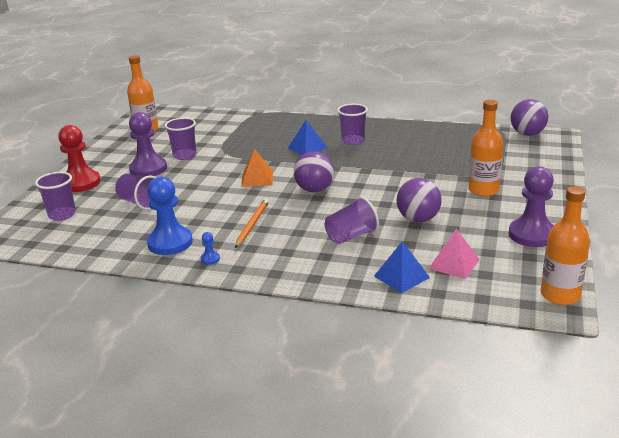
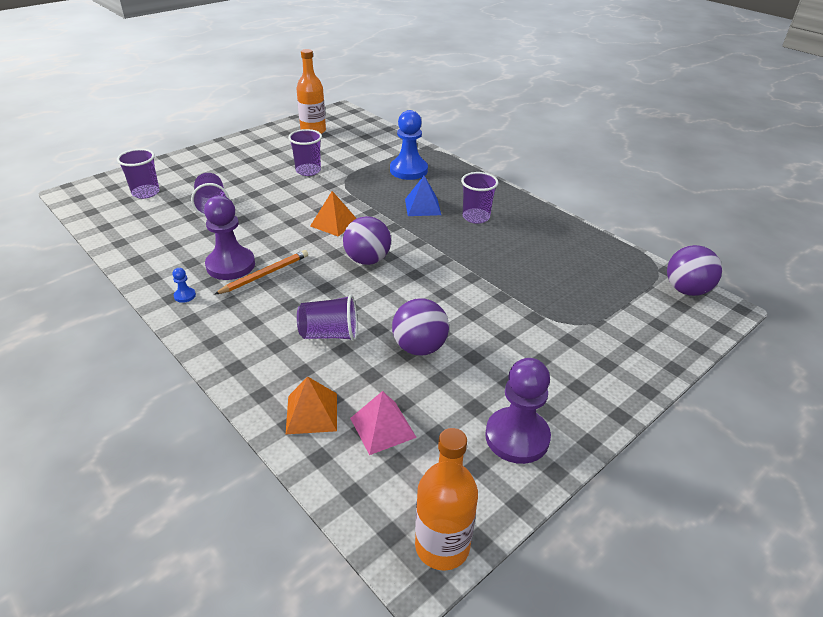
camera: 30 degrees right, 10 degrees up
red pawn [58,125,101,192] -> none
purple pawn [129,112,167,176] -> purple pawn moved to [204,196,255,280]
blue pawn [147,177,193,255] -> blue pawn moved to [390,110,428,180]
blue pyramid [374,241,430,293] -> orange pyramid [286,376,337,434]
orange bottle [468,100,503,197] -> none

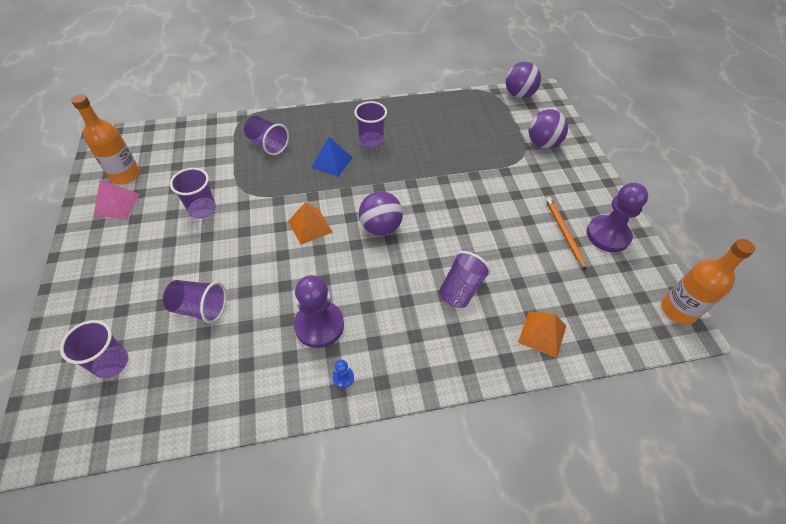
camera: 60 degrees left, 15 degrees up
orange pencil [214,250,308,295] -> orange pencil moved to [545,197,586,270]
pink pyramid [350,391,417,455] -> pink pyramid moved to [94,180,140,219]
blue pawn [390,110,428,180] -> purple cup [244,116,289,155]
purple ball [392,298,449,355] -> purple ball moved to [529,109,568,148]

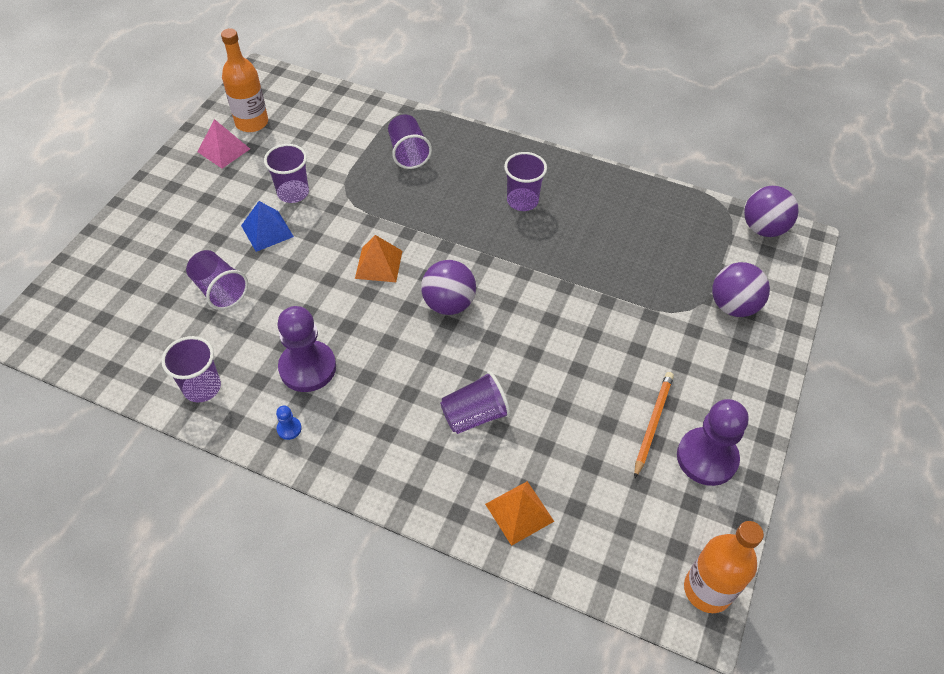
camera: 35 degrees right, 0 degrees up
purple cup [60,320,128,378] -> purple cup moved to [161,336,221,402]
blue pyramid [312,137,353,177] -> blue pyramid moved to [241,201,294,252]

